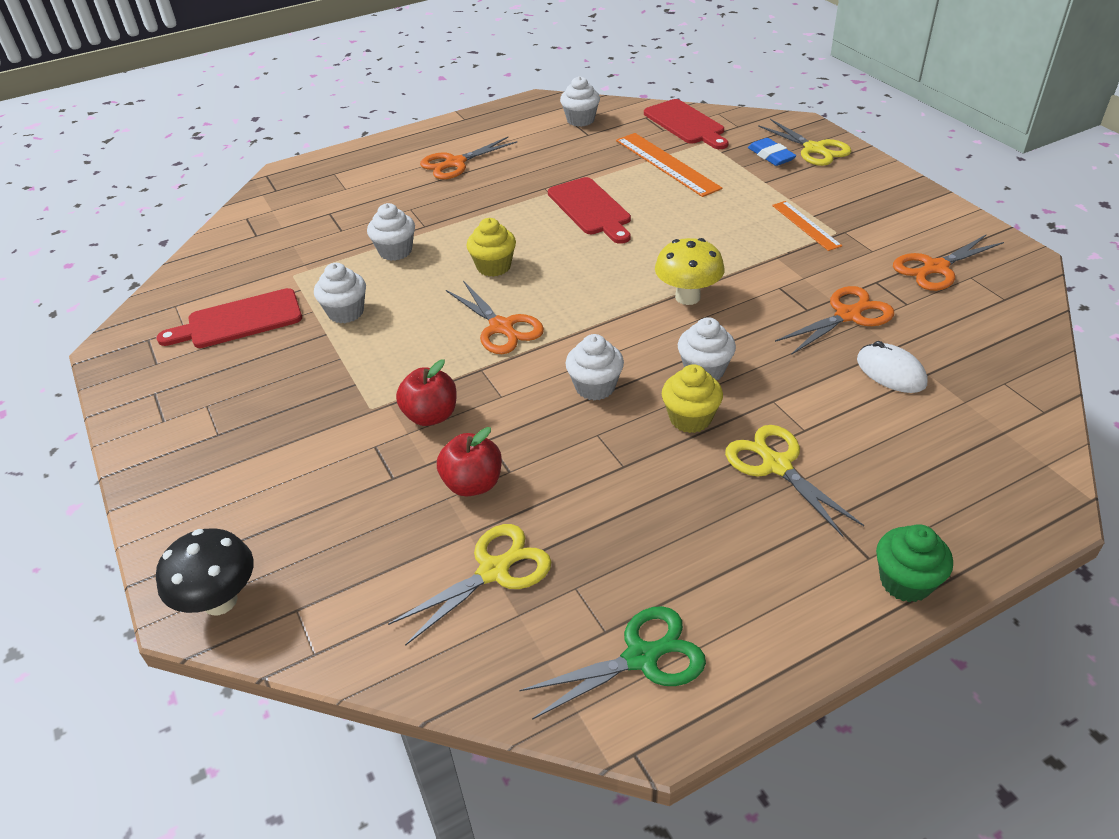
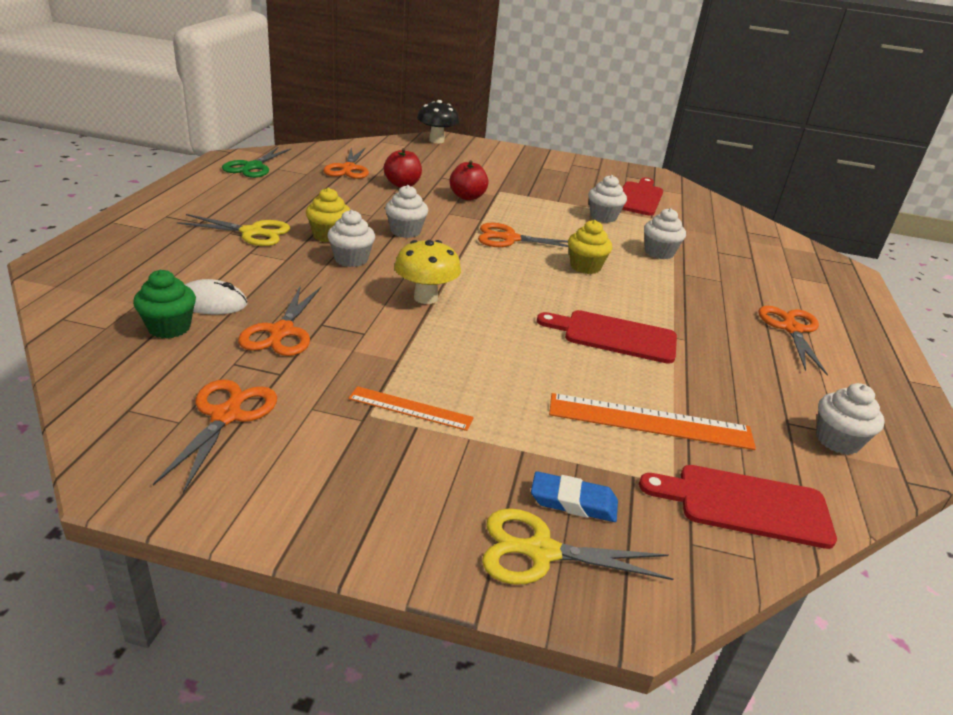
camera: 125 degrees right, 10 degrees down
yellow scissors [388,524,551,646] -> orange scissors [323,148,369,179]
green cupcake [876,524,953,602] -> green cupcake moved to [133,270,196,338]

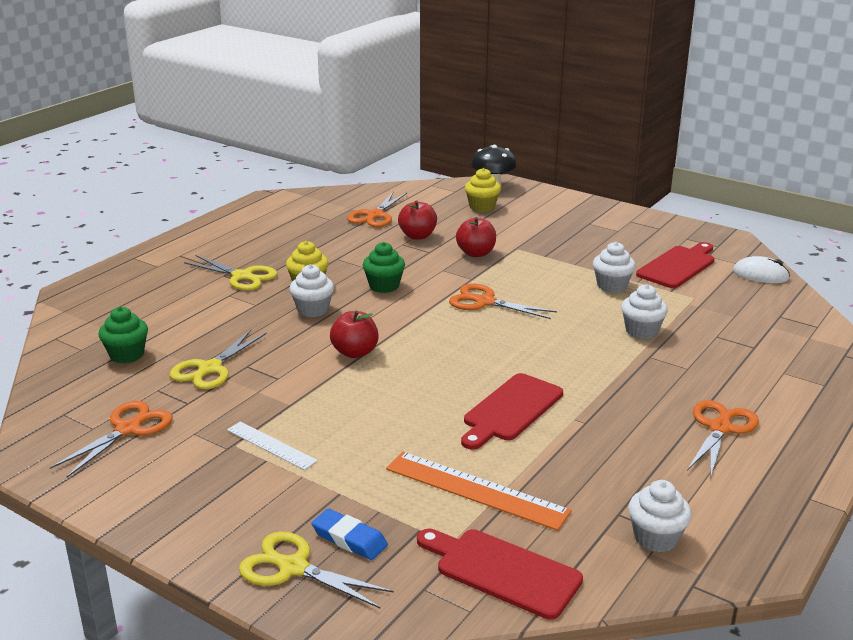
camera: 25 degrees right, 5 degrees down
white mouse [185,279,248,314] -> white mouse moved to [733,256,790,283]
green scissors [222,147,291,178] -> none
orange scissors [238,285,321,356] -> yellow scissors [170,330,267,389]
orange ruler [348,386,474,431] -> white ruler [227,421,318,470]
white cupcake [385,185,428,238] -> green cupcake [363,242,405,293]
yellow mushroom [394,240,461,304] -> red apple [330,311,378,358]
red cutting board [537,310,677,364] -> red cutting board turned 90 degrees counterclockwise [461,373,563,450]
yellow cupcake [568,220,612,274] -> yellow cupcake moved to [465,168,501,212]

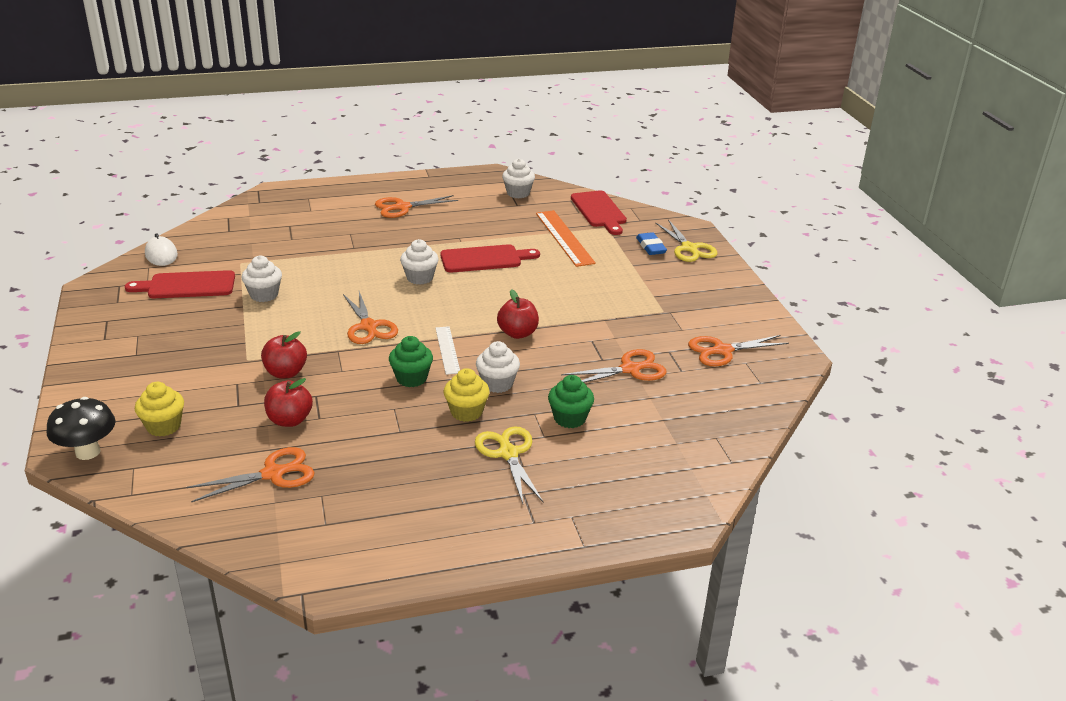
camera: 140 degrees left, 5 degrees up
green cupcake [99,307,148,363] -> green cupcake moved to [548,375,594,428]
yellow scissors [170,330,267,389] -> orange scissors [561,349,666,383]
white ruler [227,421,318,470] -> white ruler moved to [436,326,460,375]
white cupcake [621,284,668,339] -> white cupcake moved to [400,239,439,285]

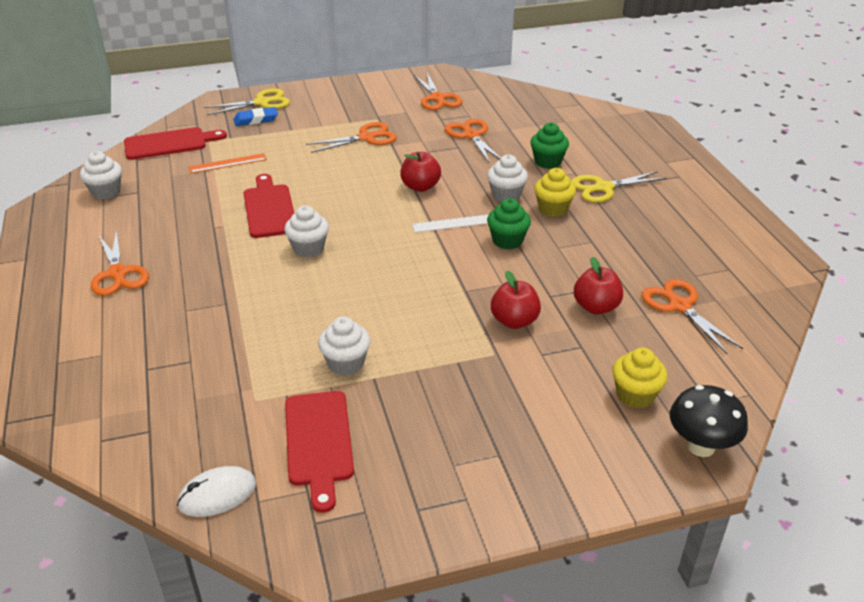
camera: 90 degrees left, 5 degrees up
orange scissors [343,292,398,344] -> orange scissors moved to [306,122,397,153]
orange ruler [536,210,596,267] -> orange ruler [188,153,267,173], size x0.60

